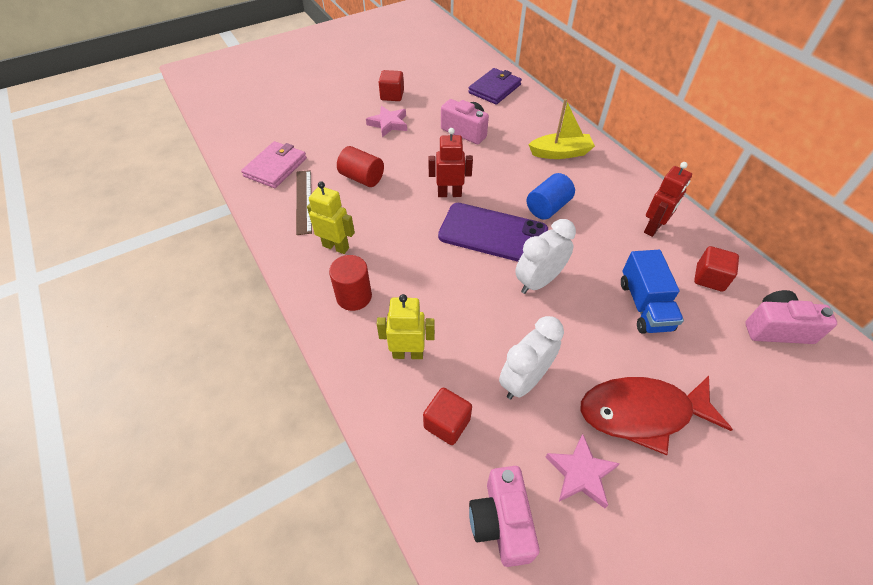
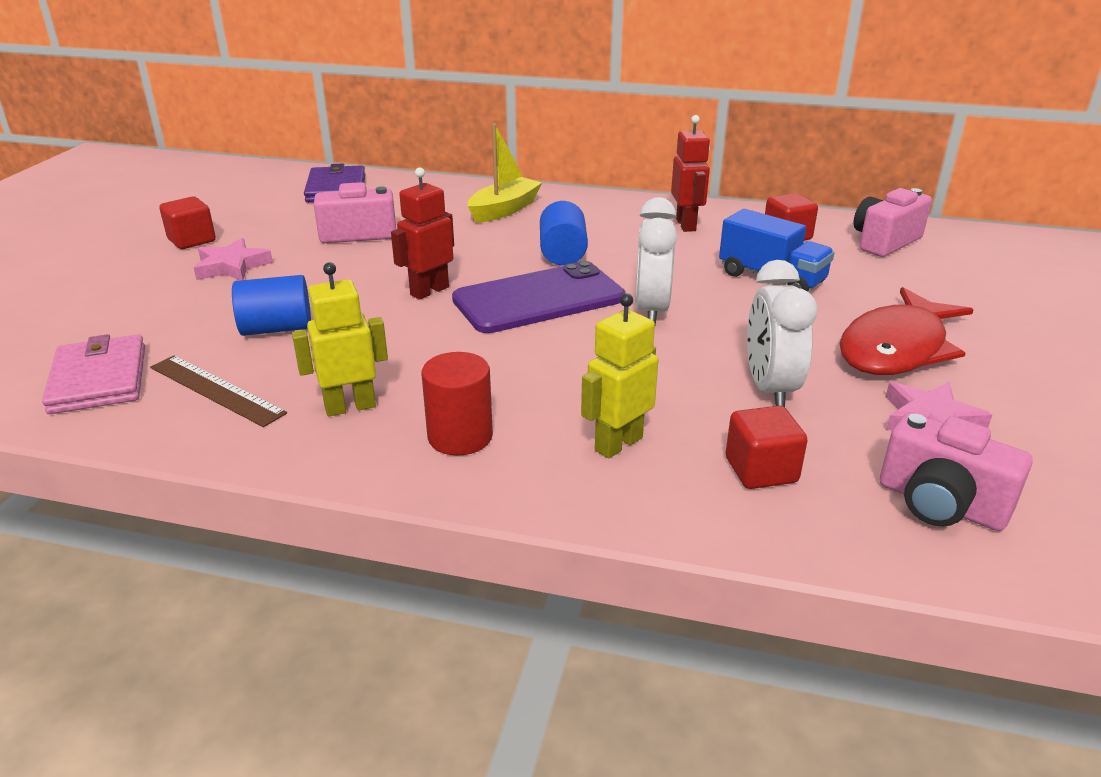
camera: 45 degrees left, 20 degrees down
red cylinder [337,146,384,187] -> blue cylinder [232,275,311,336]

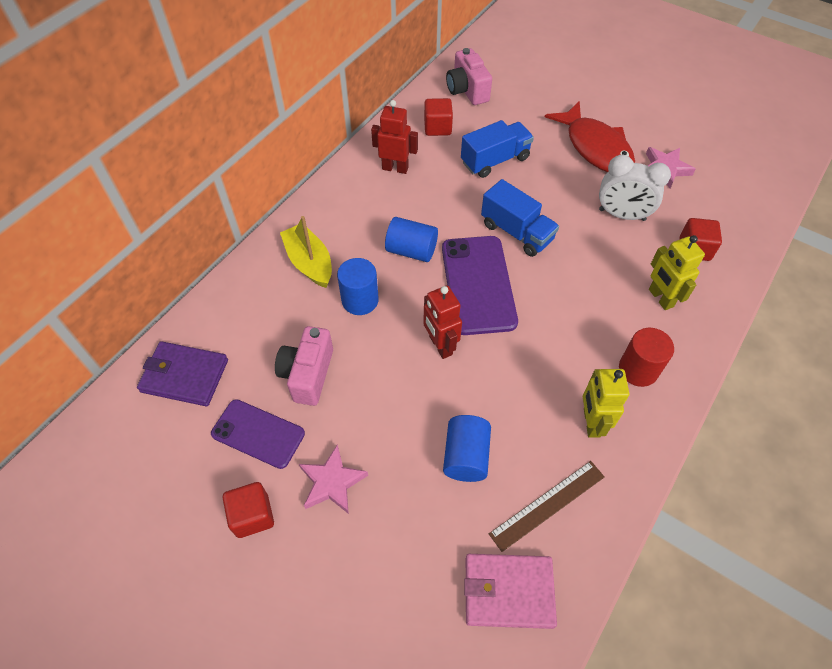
camera: 70 degrees left, 25 degrees up
white clock [635,197,677,325] -> blue truck [481,179,559,257]
pink camera [880,412,1033,531] -> none
none -> purple phone [211,399,305,469]
none -> blue cylinder [337,258,379,315]

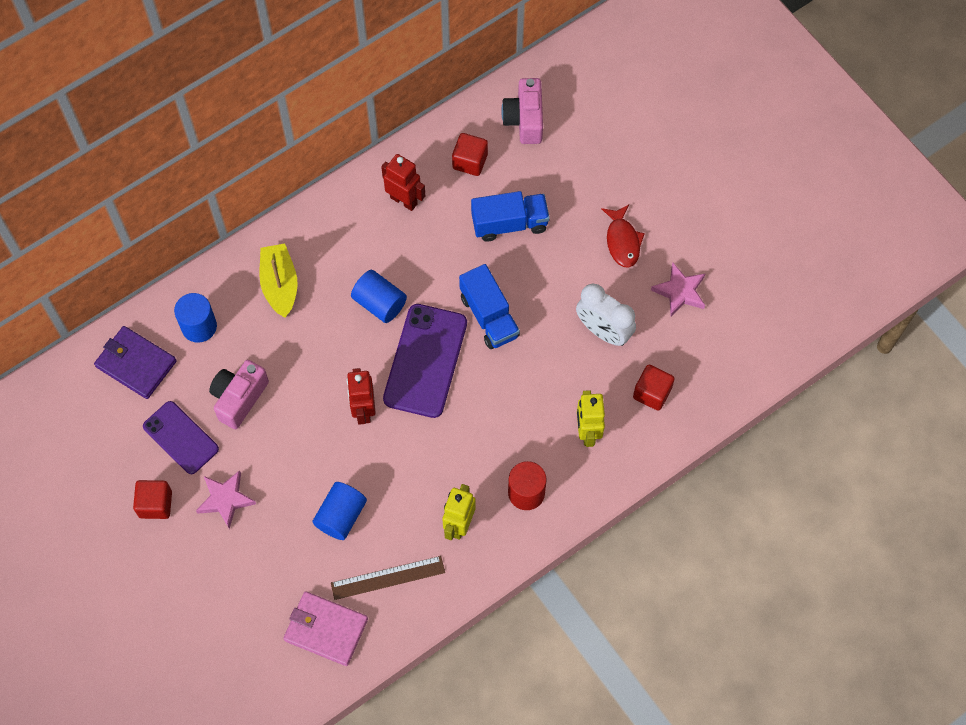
camera: 20 degrees right, 10 degrees up
blue cylinder [337,258,379,315] -> blue cylinder moved to [174,293,217,343]
red fish [545,101,635,172] -> red fish [601,205,645,268], size x0.58

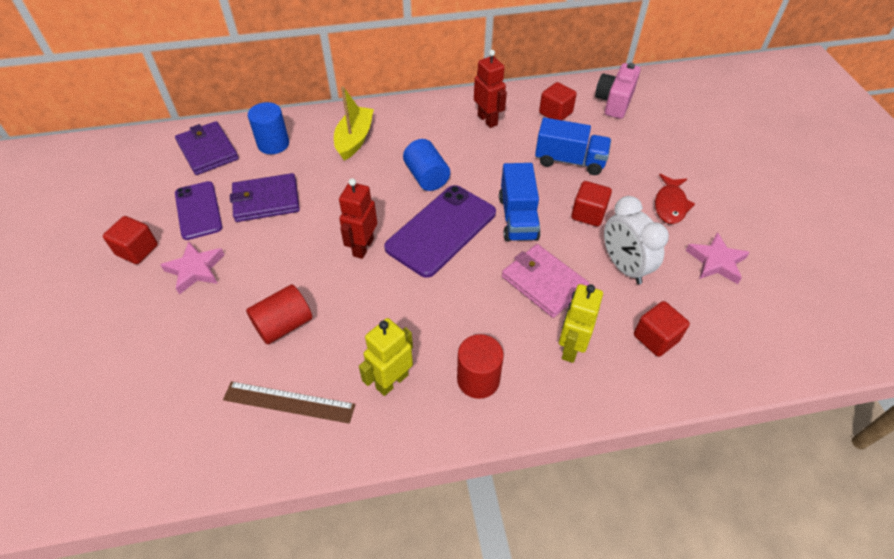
camera: 25 degrees right, 15 degrees down
pink camera [209,360,269,429] -> purple wallet [230,173,300,222]
pink wallet [283,591,368,666] -> pink wallet moved to [502,244,589,318]
blue cylinder [312,482,367,540] -> red cylinder [246,284,312,345]
none -> red cube [571,181,612,227]

